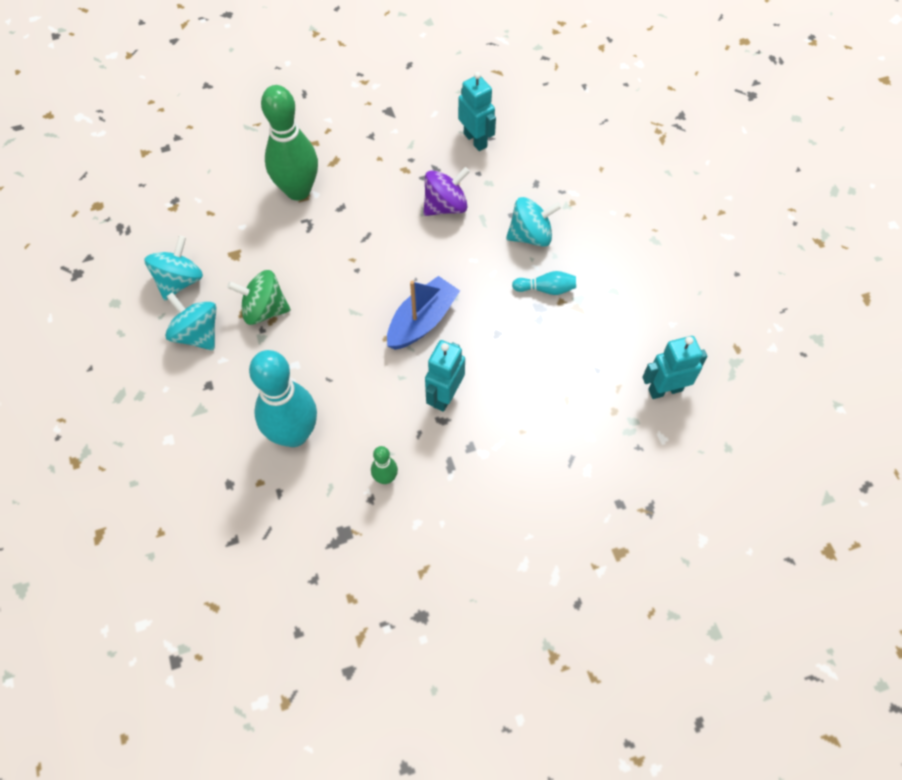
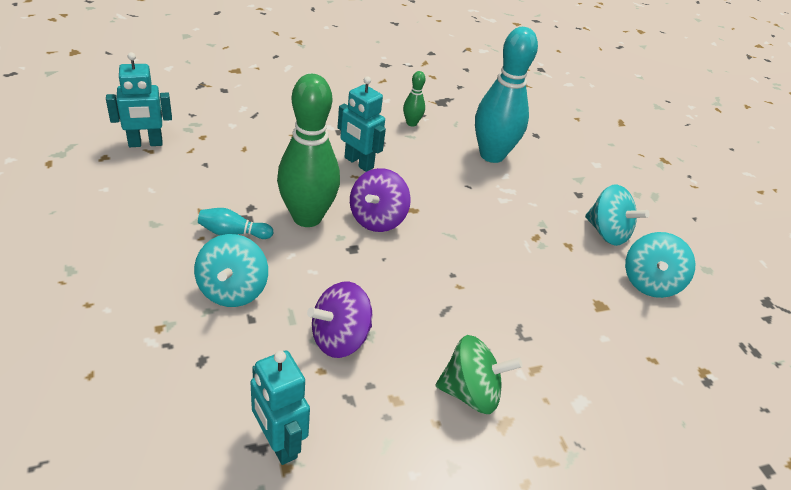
camera: 175 degrees right, 20 degrees down
green spinning top [227,270,291,325] -> green spinning top moved to [435,335,523,414]
green bowling pin [261,85,318,200] -> green bowling pin moved to [277,74,340,227]
blue boat [387,276,460,350] -> purple spinning top [350,168,411,232]
turquoise robot [425,340,465,412] -> turquoise robot turned 105 degrees clockwise [337,76,386,172]
turquoise spinning top [506,197,562,247] -> turquoise spinning top turned 75 degrees counterclockwise [194,234,268,307]

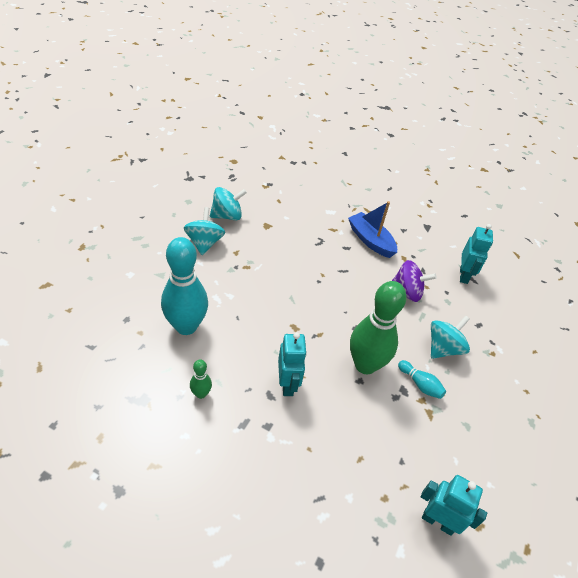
camera: 135 degrees left, 5 degrees up
purple spinning top [350,168,411,232] -> none
green spinning top [435,335,523,414] -> blue boat [348,201,397,258]

